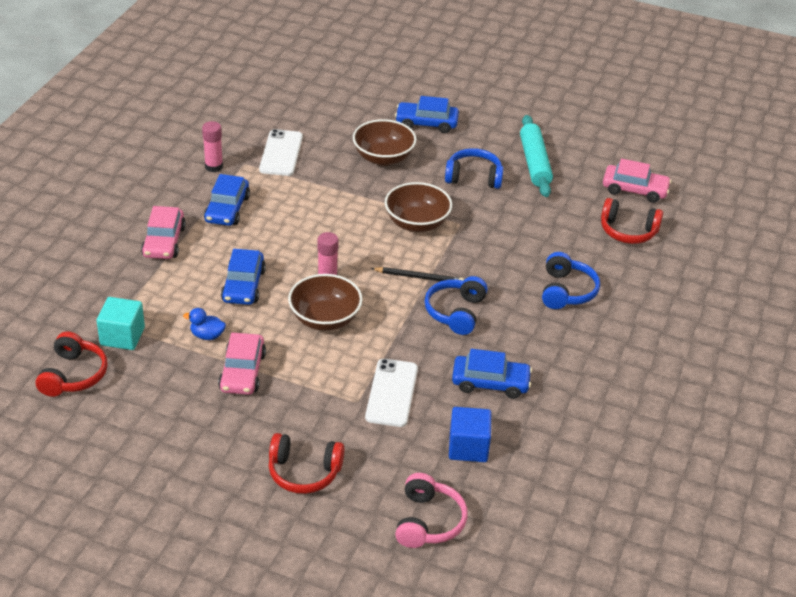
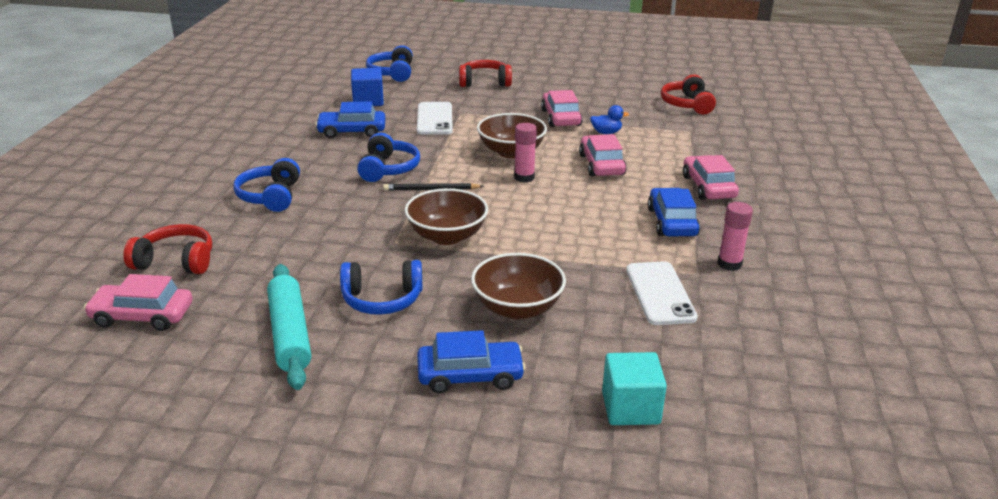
camera: 170 degrees right, 10 degrees down
turquoise cube [97,297,145,350] -> turquoise cube moved to [602,352,667,425]
blue car [221,249,266,305] -> pink car [579,134,627,176]
pink headphones [395,473,468,548] -> blue headphones [366,45,413,82]

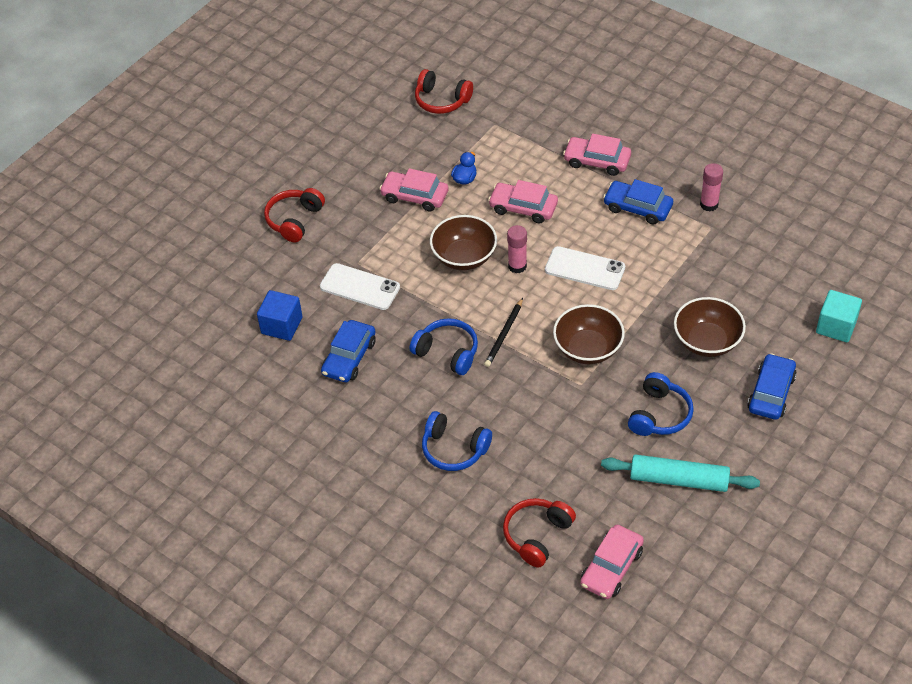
camera: 60 degrees left, 20 degrees up
blue headphones [366,45,413,82] -> none
white phone [626,261,698,325] -> white phone moved to [545,246,625,290]

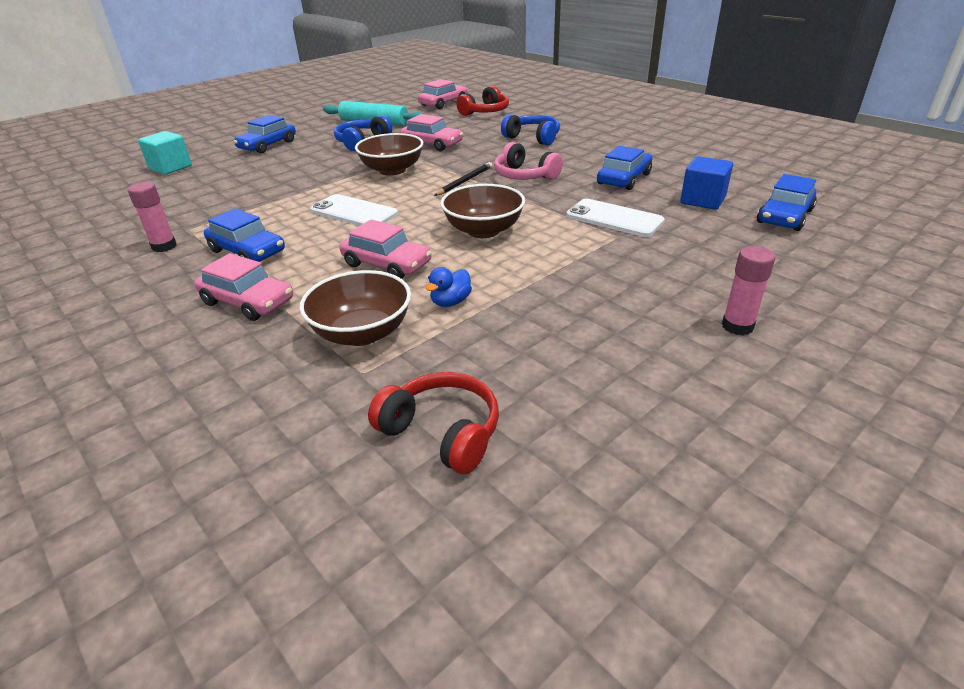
camera: 170 degrees left, 15 degrees down
red headphones [264,188,325,243] -> none
pink car [379,168,449,212] -> pink car moved to [400,114,463,151]
blue headphones [410,318,478,375] -> pink headphones [494,142,563,180]
pink glue stick [507,225,527,273] -> pink glue stick moved to [722,246,775,335]
brown bowl [674,297,746,357] -> brown bowl moved to [299,270,411,346]
none -> blue car [757,174,817,231]

